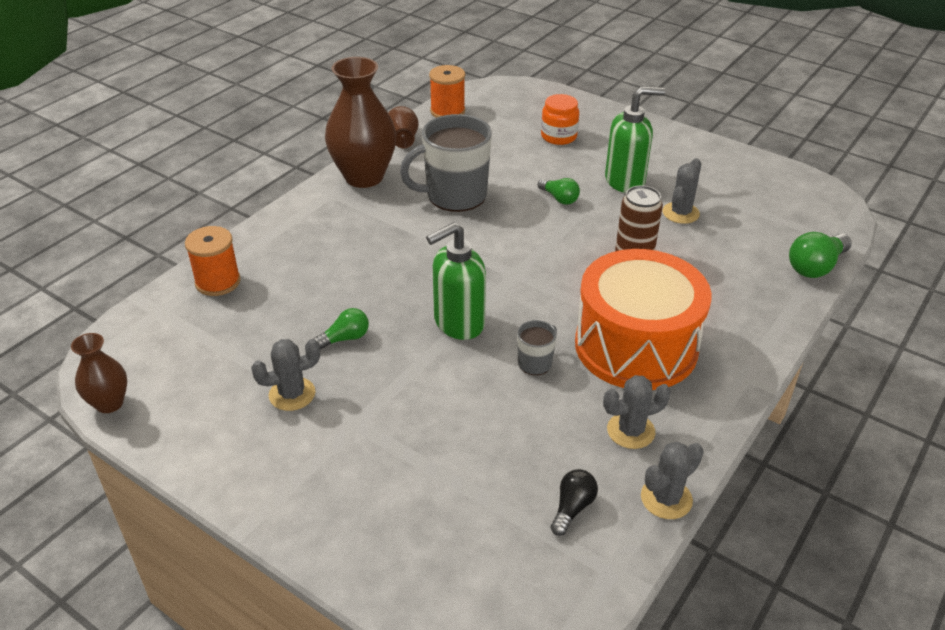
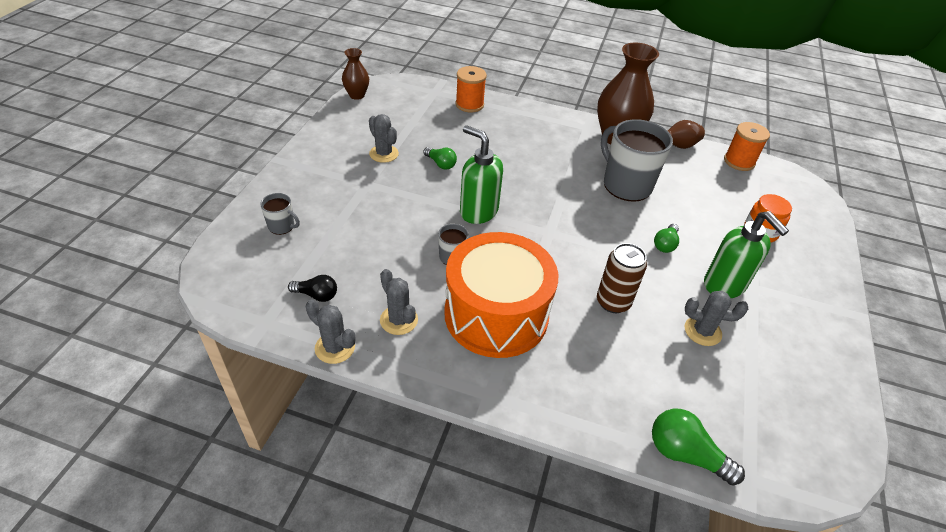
camera: 70 degrees right, 5 degrees up
none -> grey mug [260,193,300,235]

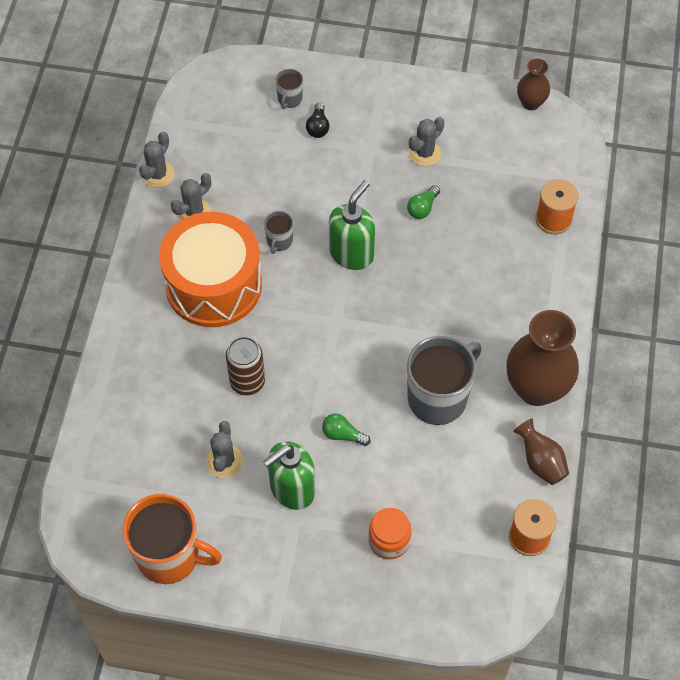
camera: 85 degrees right, 15 degrees up
black light bulb [288,275,337,302] -> black light bulb moved to [306,102,329,138]
green light bulb [652,409,745,486] -> none
none -> orange mug [122,494,222,584]

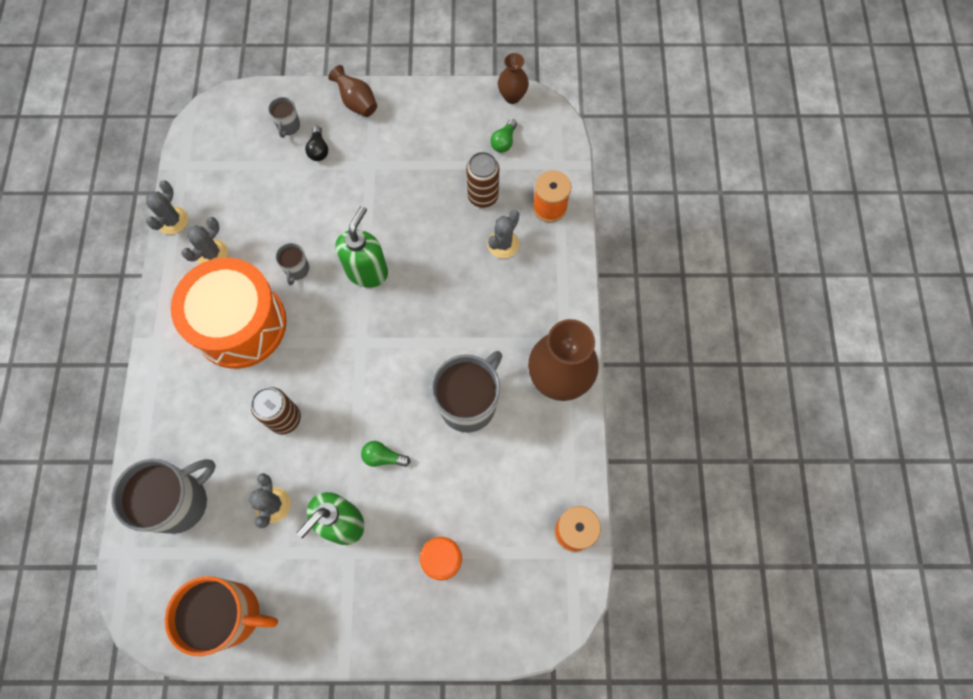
camera: 10 degrees left, 10 degrees up
green light bulb [407,185,440,219] -> green light bulb moved to [490,119,517,153]
grey cactus [409,117,445,166] -> grey cactus moved to [487,210,519,258]
brown vase [513,418,569,485] -> brown vase moved to [328,65,377,117]
none -> grey mug [111,458,216,534]
none -> brown can [466,152,499,208]

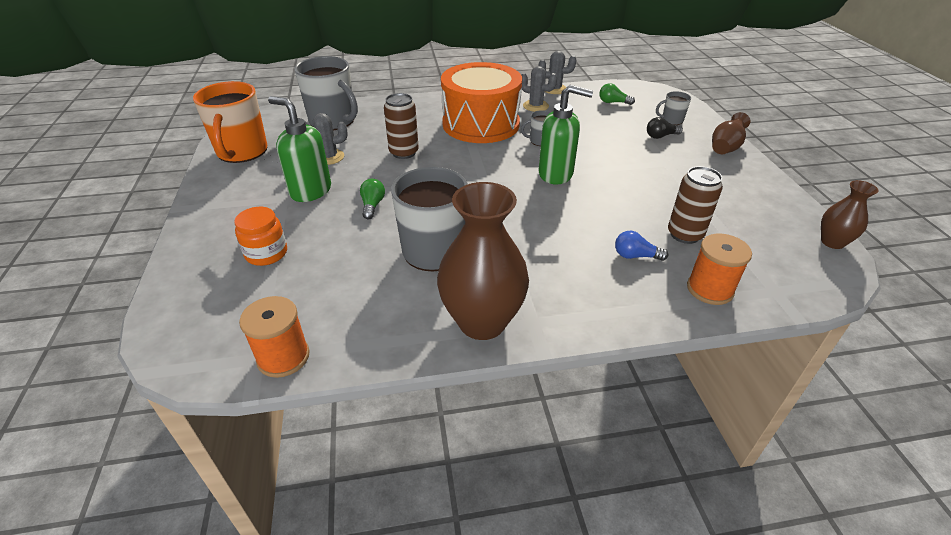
camera: 80 degrees right, 30 degrees down
grey cactus [487,210,519,258] -> blue light bulb [615,231,669,261]
green light bulb [490,119,517,153] -> green light bulb moved to [599,83,635,105]

